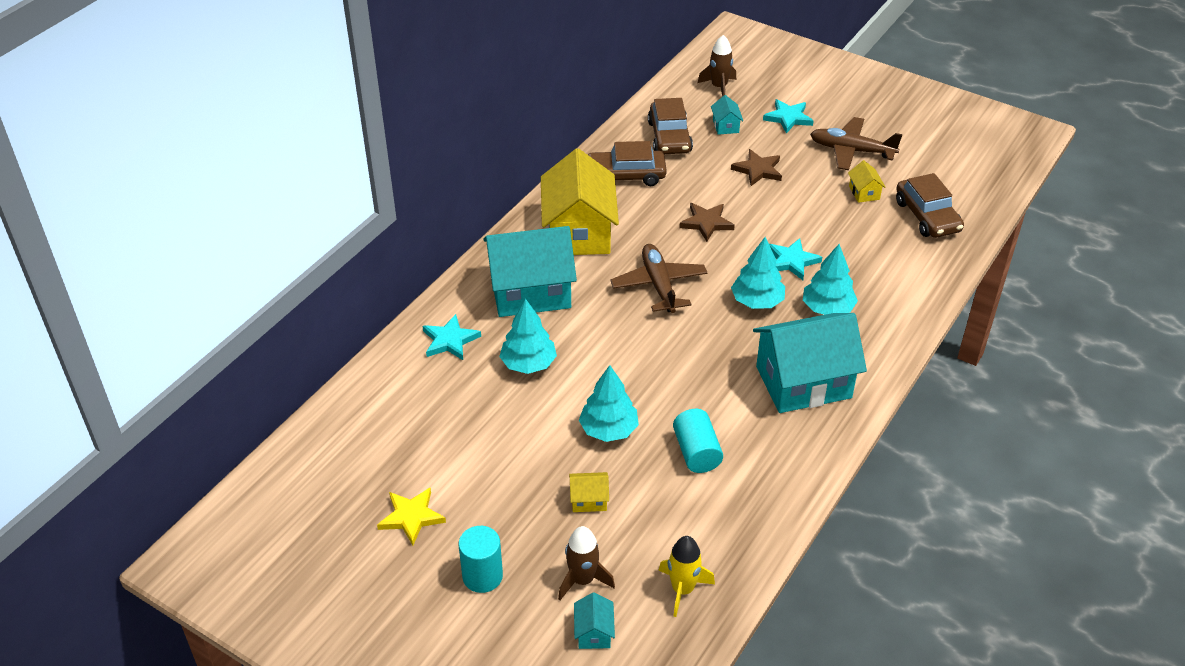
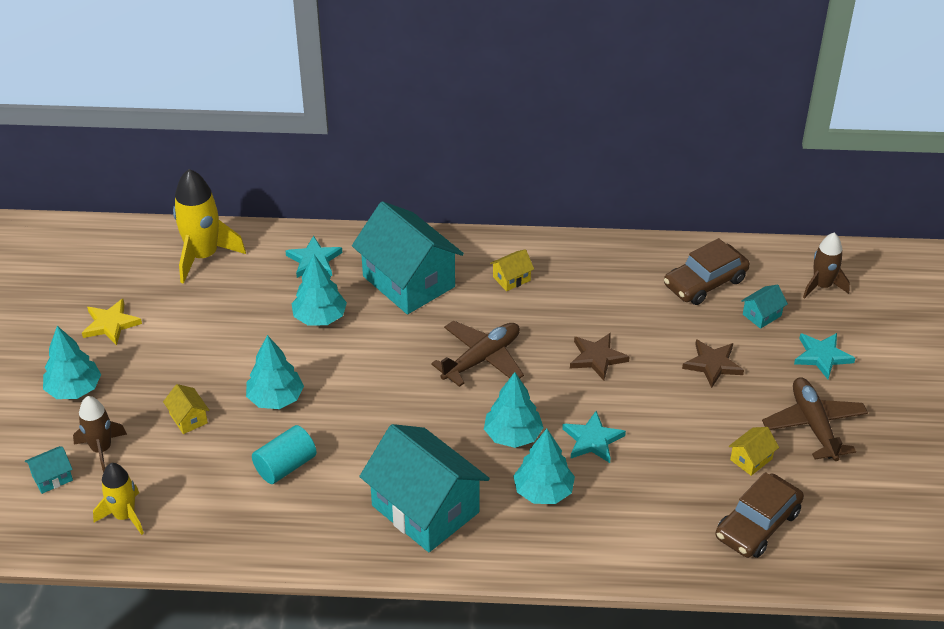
camera: 60 degrees right, 0 degrees up
turquoise cylinder [459,526,503,593] -> turquoise tree [43,326,101,399]
yellow house [541,148,619,255] -> yellow house [490,249,534,291], size x0.40
brown car [588,141,667,186] -> none
none -> yellow rocket [173,169,246,284]

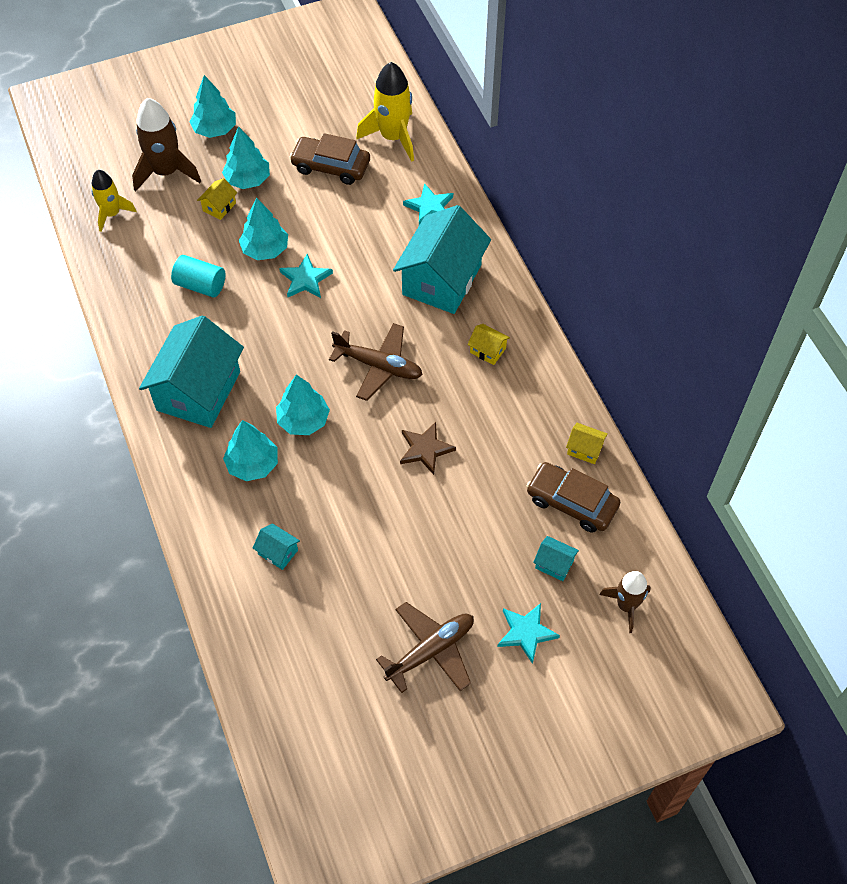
camera: 65 degrees right, 15 degrees up
turquoise house [25,446,73,494] -> turquoise house moved to [253,523,300,570]
brown rocket [73,396,127,472] -> brown rocket [132,98,201,192], size x1.60
yellow star [82,299,142,345] -> none
turquoise tree [291,254,347,326] -> turquoise tree moved to [222,126,270,189]
turquoise star [562,411,626,463] -> turquoise star moved to [279,254,333,298]
brown star [682,339,744,388] -> none
brown car [715,472,804,558] -> brown car moved to [290,133,370,185]
yellow house [729,427,779,476] -> yellow house moved to [566,423,608,464]

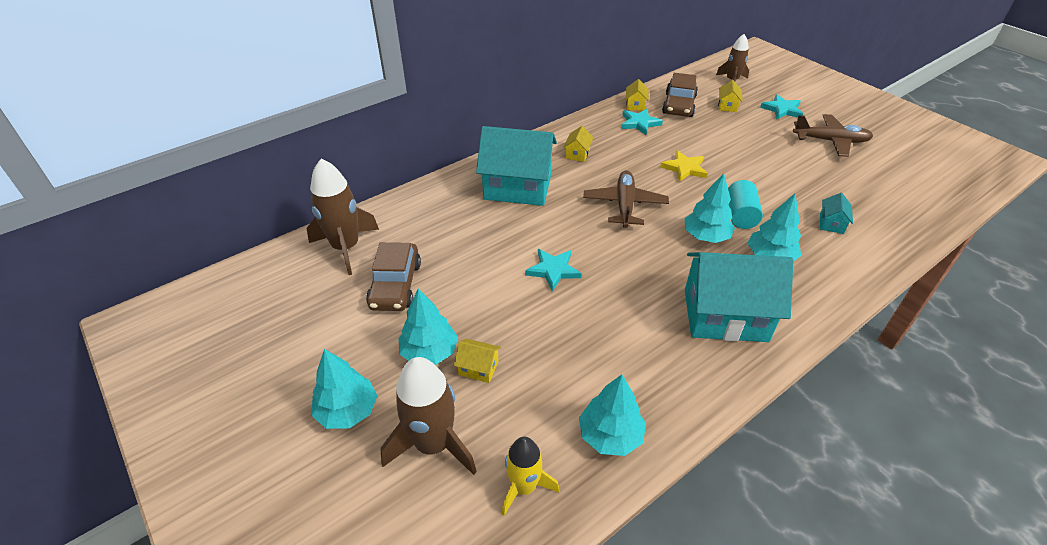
camera: 105 degrees left, 15 degrees down
turquoise cylinder [171,255,225,297] -> turquoise cylinder moved to [728,180,763,229]
turquoise tree [239,198,288,260] -> turquoise tree moved to [579,374,646,456]
yellow rocket [356,62,414,162] -> brown rocket [306,158,379,275]
brown plane [376,602,474,693] -> brown plane turned 150 degrees clockwise [793,114,873,157]
brown star [400,422,456,475] -> yellow star [660,150,708,182]
turquoise star [403,183,453,225] -> turquoise star moved to [621,109,663,135]
turquoise house [533,536,579,581] -> yellow house [718,80,743,112]

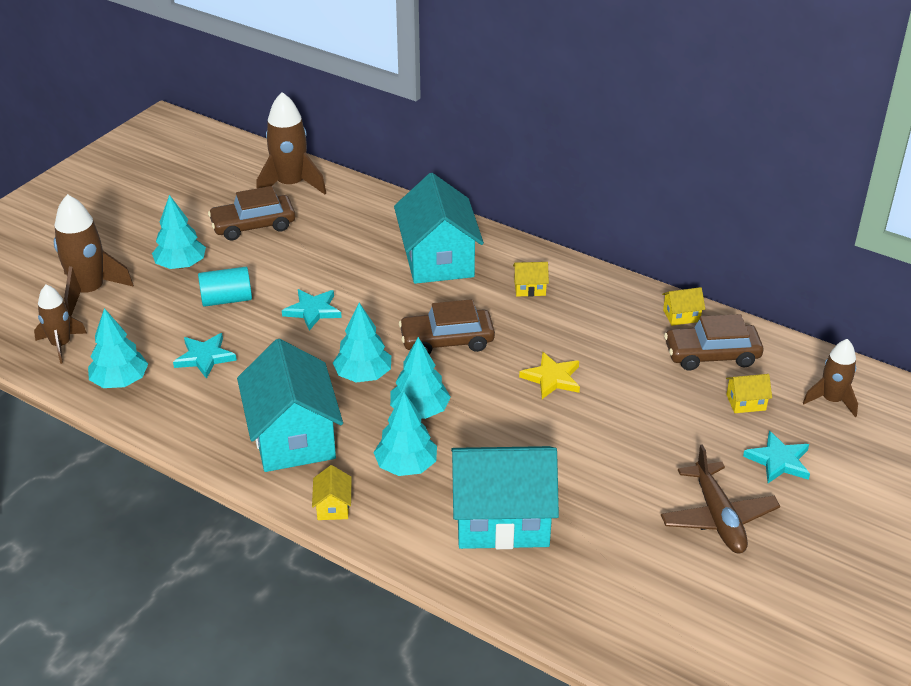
camera: 70 degrees right, 5 degrees down
turquoise tree [311,349,377,429] -> turquoise tree moved to [333,303,391,382]
yellow house [454,339,501,383] -> yellow house moved to [312,465,352,520]
yellow rocket [502,437,559,516] -> brown rocket [34,284,87,364]
brown plane [583,170,669,228] -> brown car [399,299,495,355]
turquoise star [621,109,663,135] -> turquoise star moved to [173,333,237,379]
turquoise cylinder [728,180,763,229] -> turquoise cylinder moved to [198,267,252,307]
turquoise house [820,193,853,234] -> turquoise house [451,446,559,549], size x2.47

